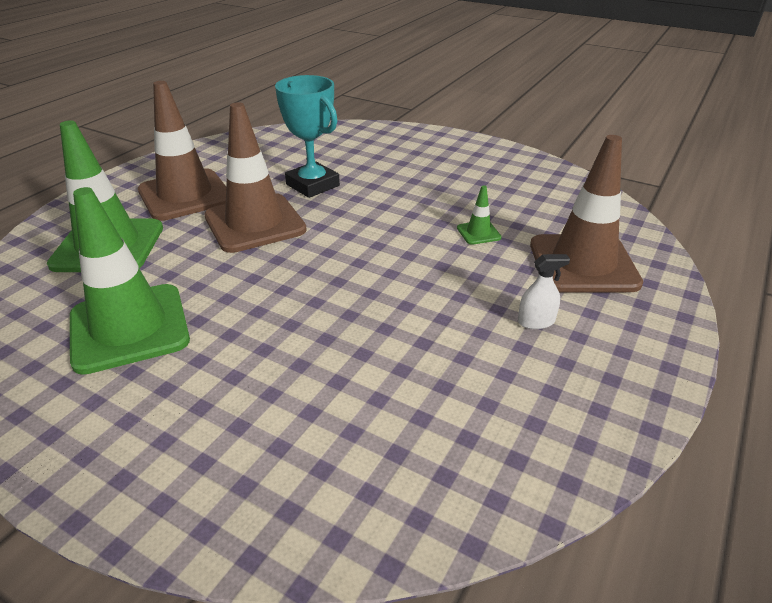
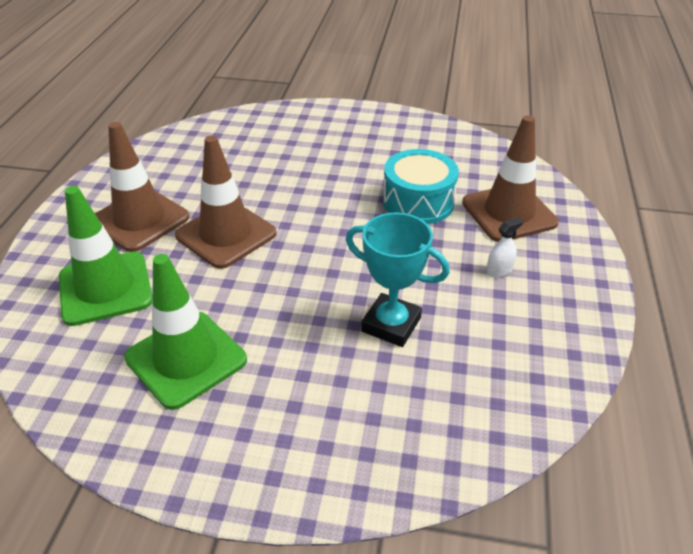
camera: 20 degrees left, 5 degrees up
turquoise trophy [275,75,340,198] -> turquoise trophy moved to [346,212,450,347]
green traffic cone [457,185,502,245] -> turquoise drum [383,149,459,224]

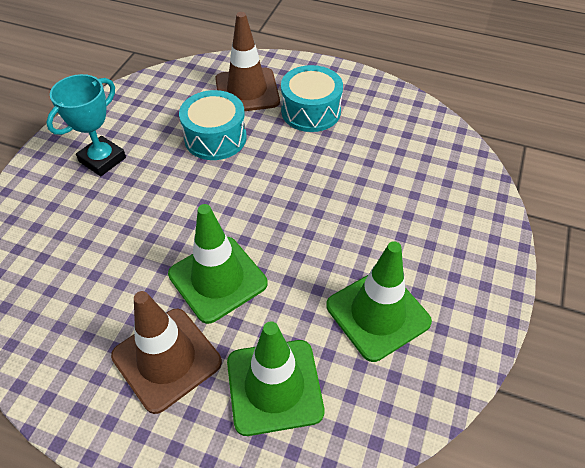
camera: 80 degrees left, 10 degrees up
brown traffic cone [175,135,277,269] -> green traffic cone [168,204,268,324]
turquoise trophy [346,212,450,347] -> turquoise trophy moved to [46,74,126,176]
white spray bottle [486,217,523,278] -> turquoise drum [281,65,343,132]

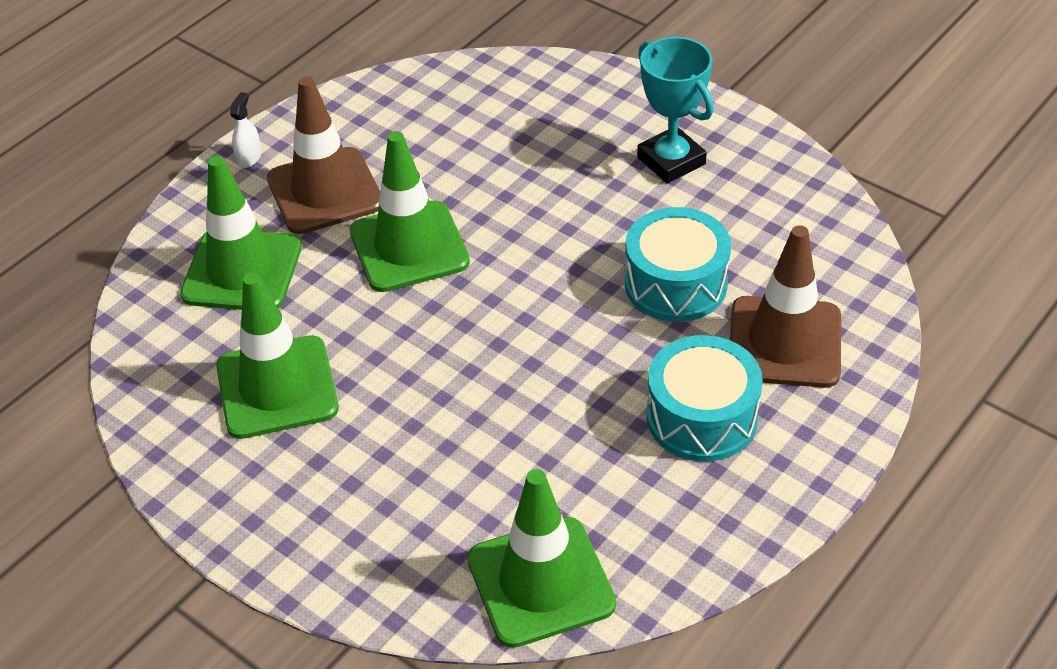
camera: 110 degrees right, 5 degrees down
none -> white spray bottle [230,92,261,168]
none -> green traffic cone [468,469,616,648]

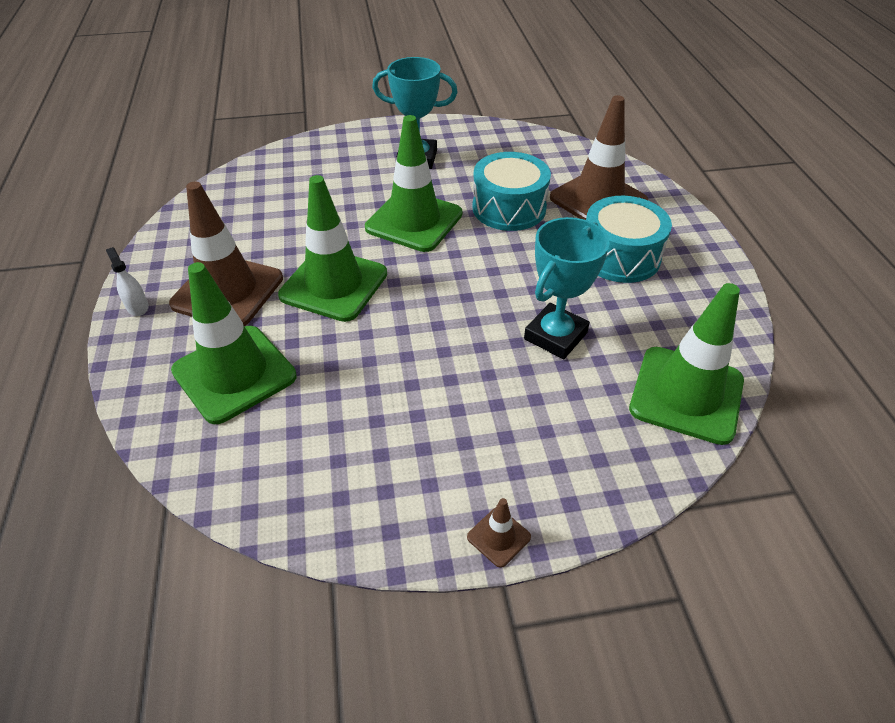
camera: 50 degrees left, 0 degrees up
green traffic cone [216,272,339,439] -> green traffic cone moved to [365,115,463,252]
none -> brown traffic cone [467,498,531,568]
none -> turquoise trophy [524,217,610,359]

